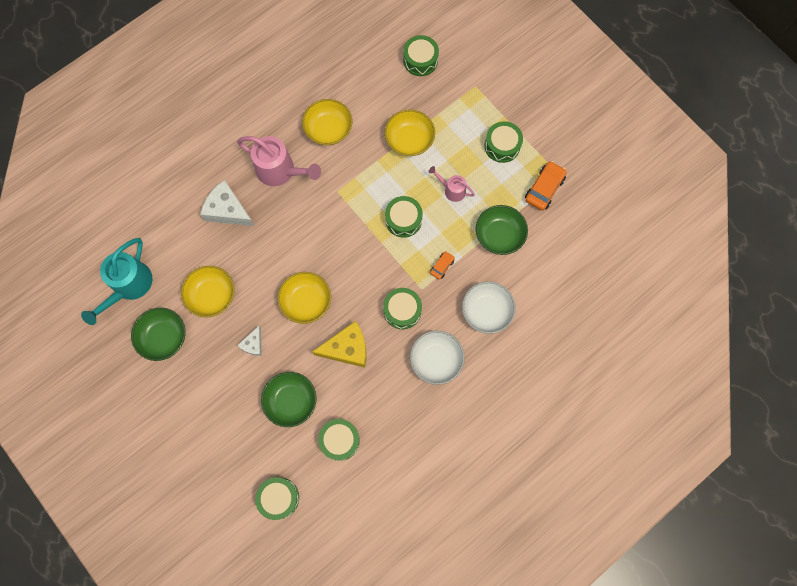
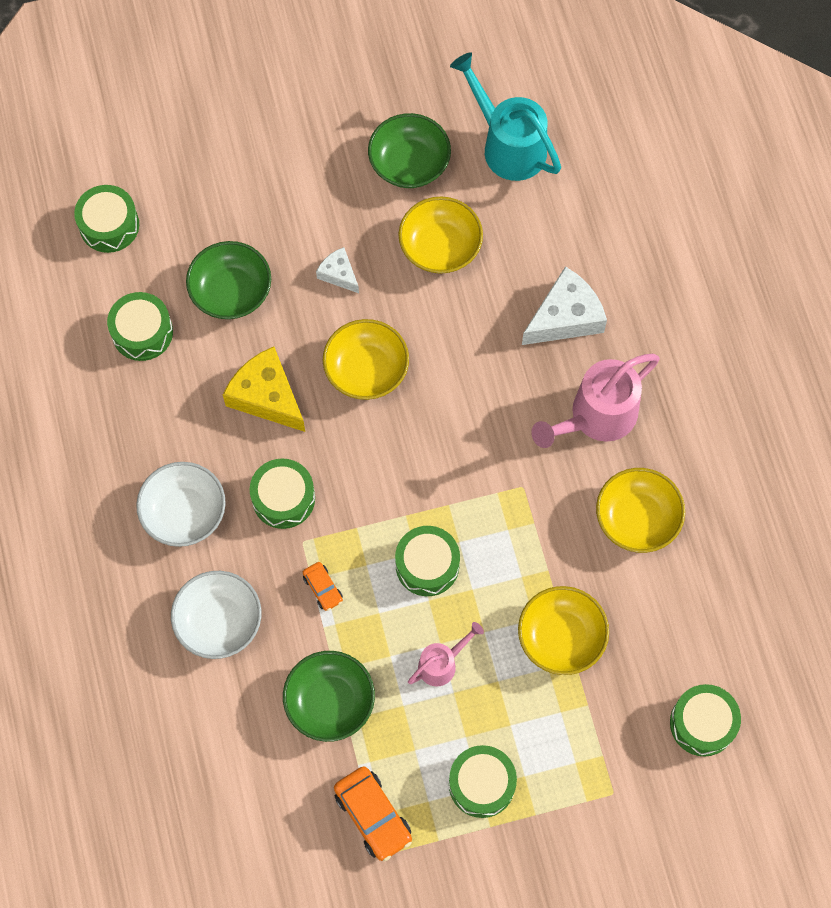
camera: 115 degrees right, 5 degrees down
yellow cheese [312,321,366,368] -> yellow cheese turned 120 degrees clockwise [223,347,305,432]

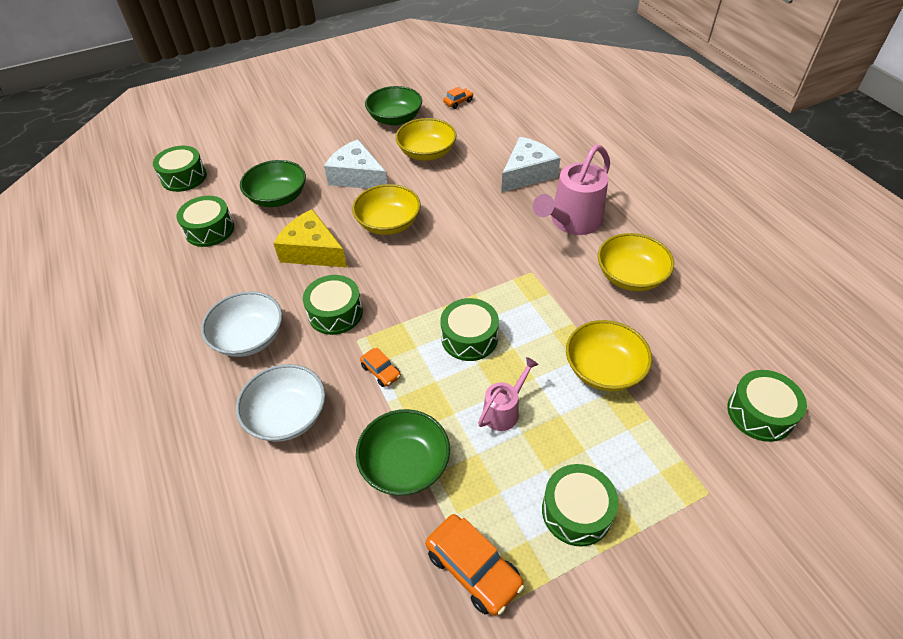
camera: 10 degrees left, 20 degrees down
white cheese [316,247,359,293] -> white cheese [324,139,387,189], size x1.83
turquoise watering can [450,52,561,181] -> orange car [443,87,474,109]

